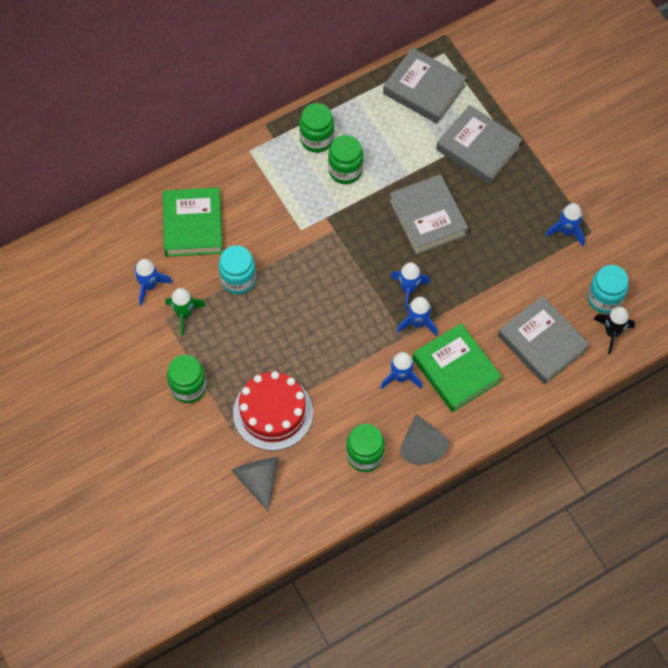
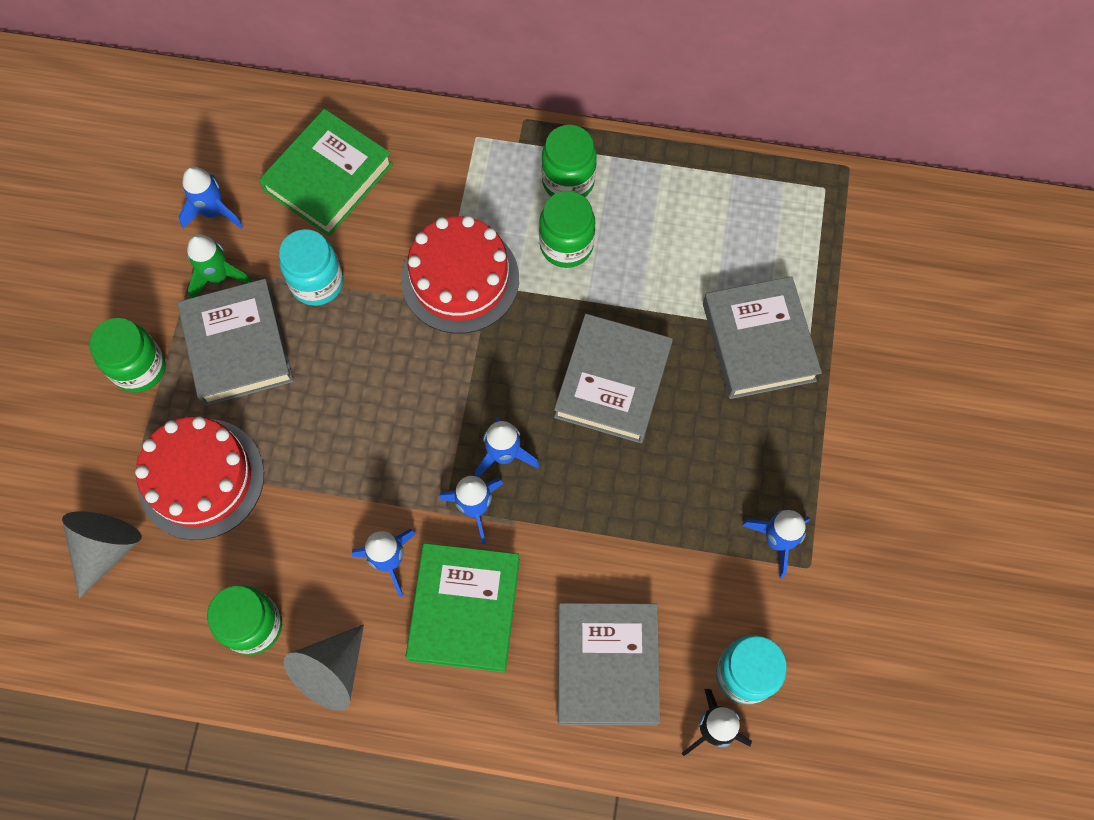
camera: 40 degrees right, 5 degrees up
grey book [383,48,467,123] -> grey book moved to [177,279,294,406]
none -> red cake [401,216,519,334]

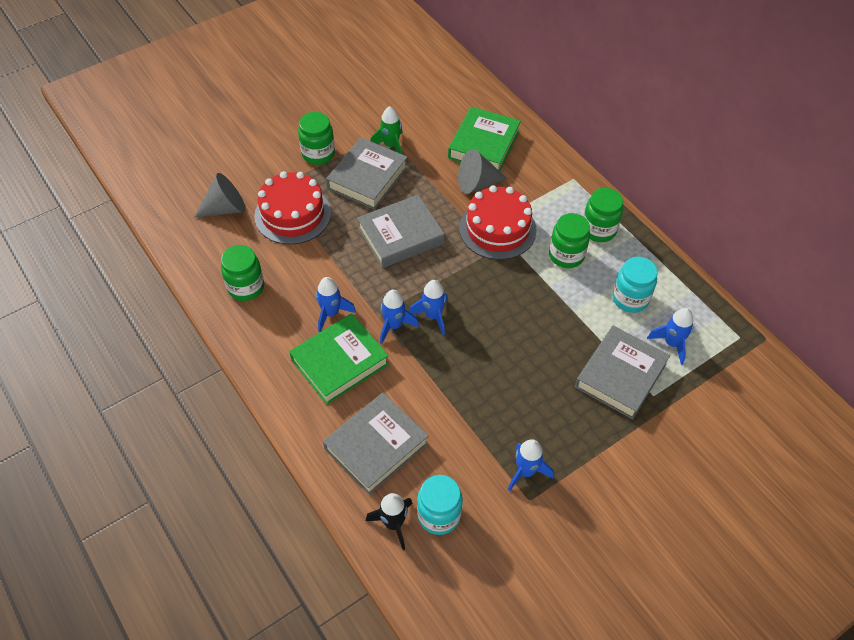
camera: 45 degrees right, 15 degrees down
blue rocket [178,166,243,229] -> blue rocket moved to [647,308,693,365]
green book [259,109,393,236] -> green book turned 60 degrees counterclockwise [448,107,521,171]
turquoise jar [279,229,344,306] -> turquoise jar moved to [612,257,657,313]
grey cone [284,624,364,711] -> grey cone moved to [458,149,508,194]
grey book [554,314,673,443] -> grey book moved to [357,195,445,268]

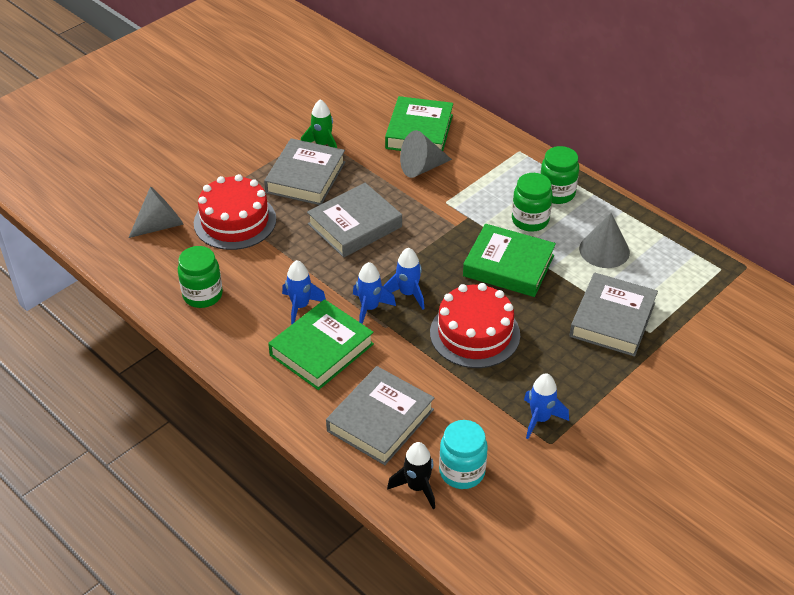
camera: 10 degrees left, 10 degrees down
green jar [298,112,335,165] -> none
red cake [459,185,537,260] -> red cake moved to [430,283,520,368]
turquoise jar [612,257,657,313] -> grey cone [579,213,630,268]
blue rocket [647,308,693,365] -> none
none -> green book [463,224,556,297]

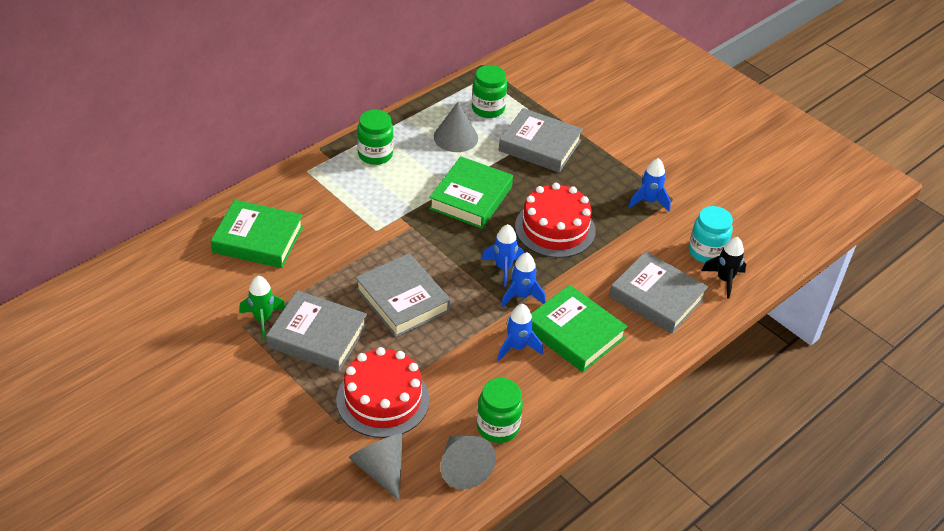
camera: 90 degrees left, 0 degrees up
grey cone [400,130,452,178] -> grey cone moved to [440,436,496,489]
green jar [512,173,553,232] -> green jar moved to [472,65,507,118]

